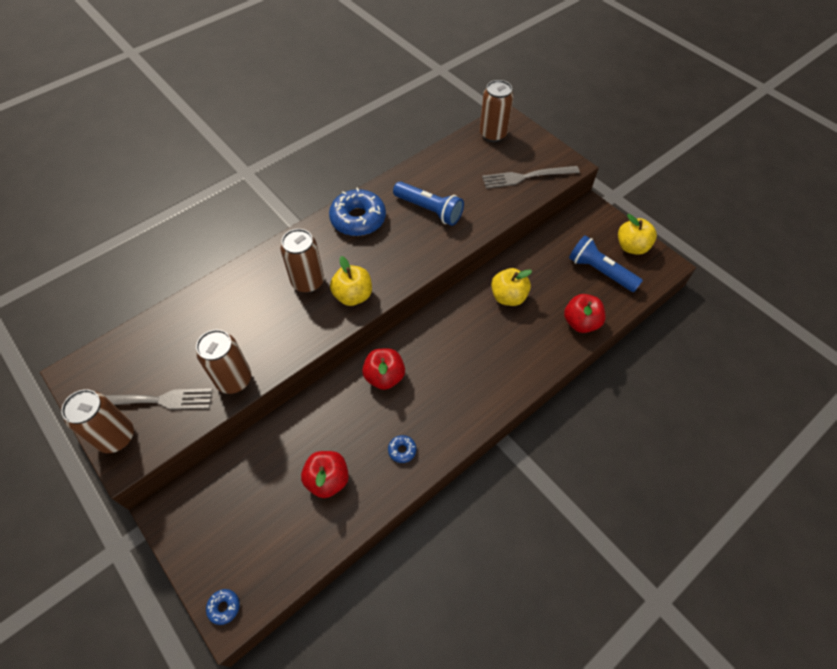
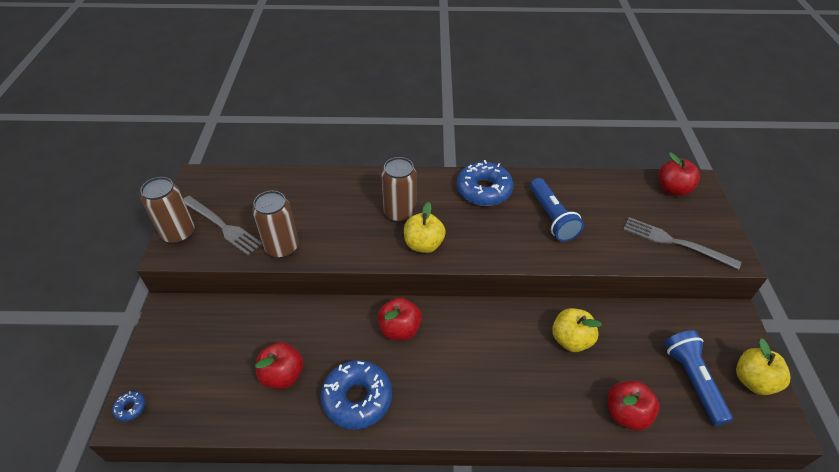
camera: 40 degrees right, 10 degrees down
blue donut [388,435,416,463] -> blue donut [320,360,392,430], size x2.33
brown can [480,80,514,142] -> red apple [658,153,700,196]

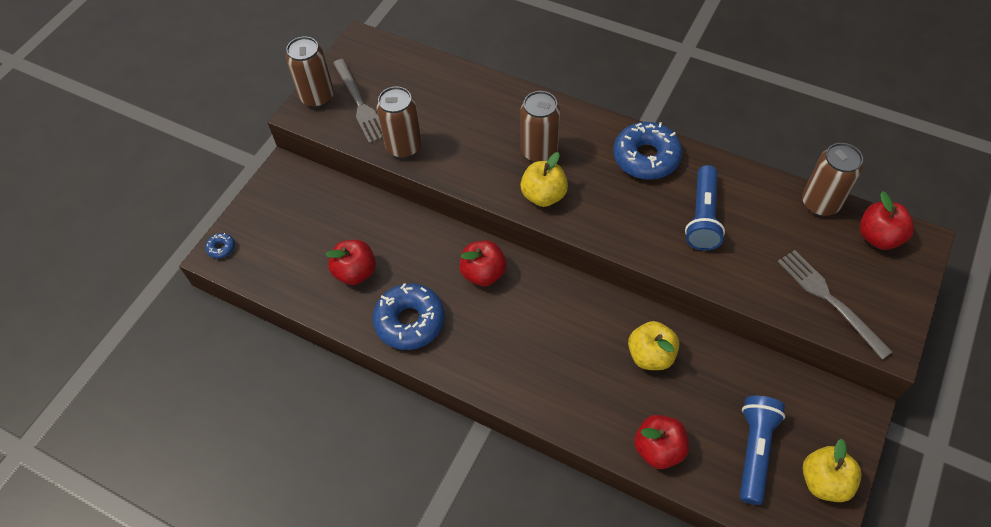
camera: 30 degrees right, 10 degrees up
none -> brown can [802,143,863,216]

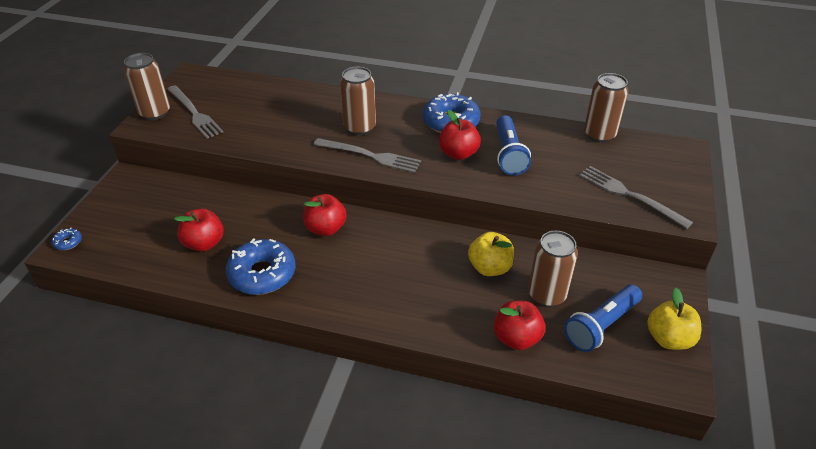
camera: 15 degrees left, 15 degrees down
brown can [377,86,422,158] -> brown can moved to [528,231,578,307]
yellow apple [520,152,568,207] -> grey fork [313,138,421,173]
blue flashlight [740,396,785,505] -> blue flashlight turned 135 degrees counterclockwise [564,284,642,352]
red apple [860,191,914,250] -> red apple moved to [439,110,481,160]

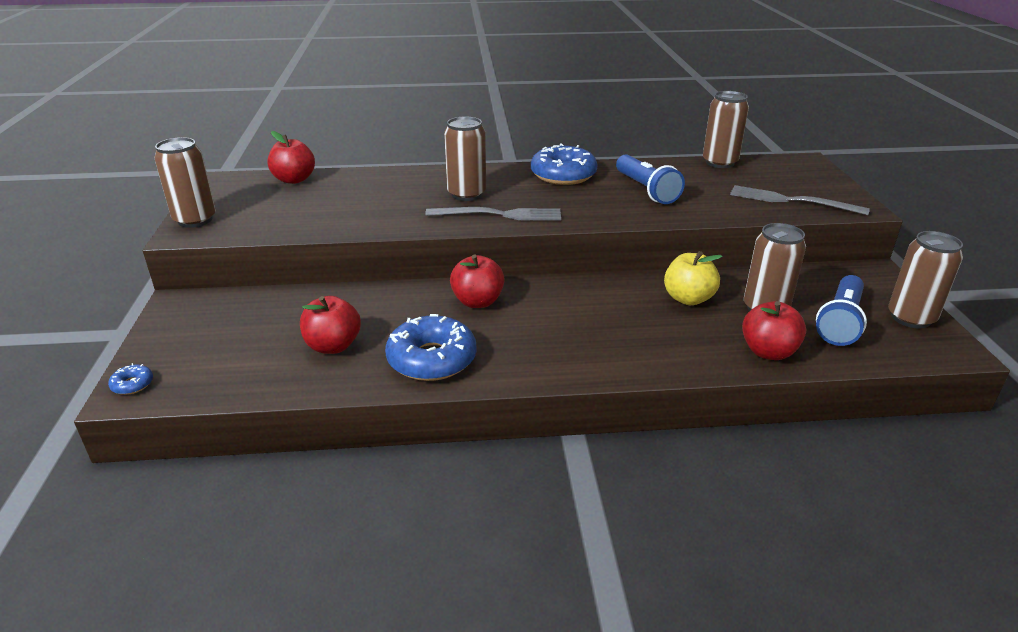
camera: 20 degrees left, 10 degrees down
grey fork [167,85,223,139] -> none
red apple [439,110,481,160] -> red apple moved to [267,131,315,184]
yellow apple [647,288,701,350] -> brown can [888,231,963,329]

